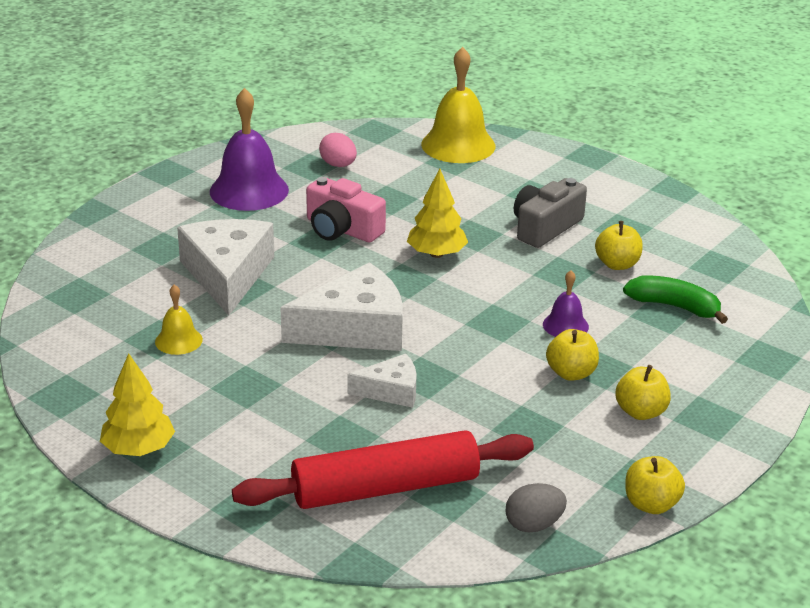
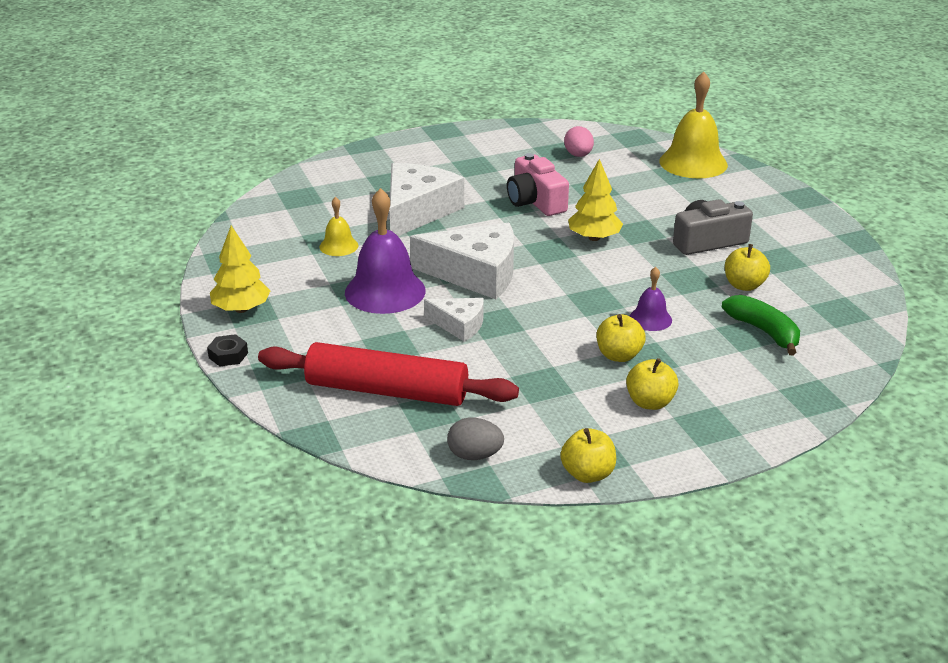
camera: 30 degrees right, 0 degrees up
purple bell [210,88,289,211] -> purple bell moved to [345,188,426,314]
none -> black nut [207,334,248,366]

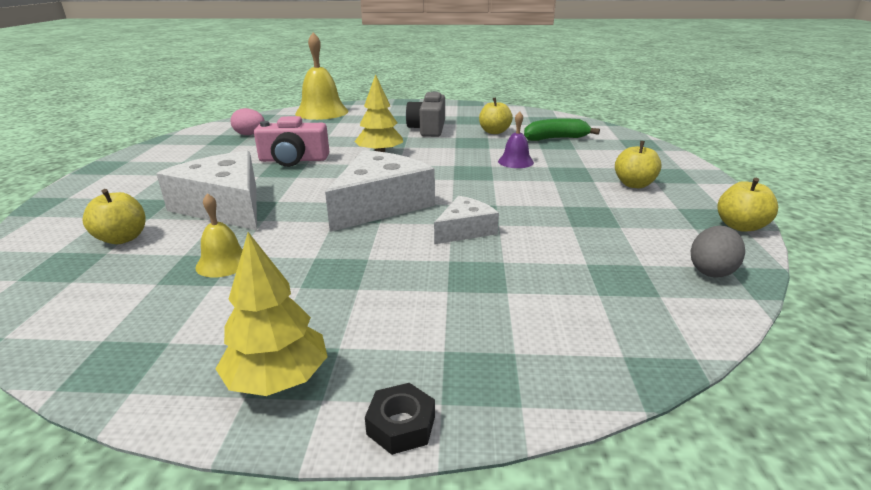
camera: 65 degrees left, 5 degrees down
red rolling pin [258,342,519,406] -> none
purple bell [345,188,426,314] -> none
yellow apple [597,314,646,362] -> yellow apple moved to [82,189,146,244]

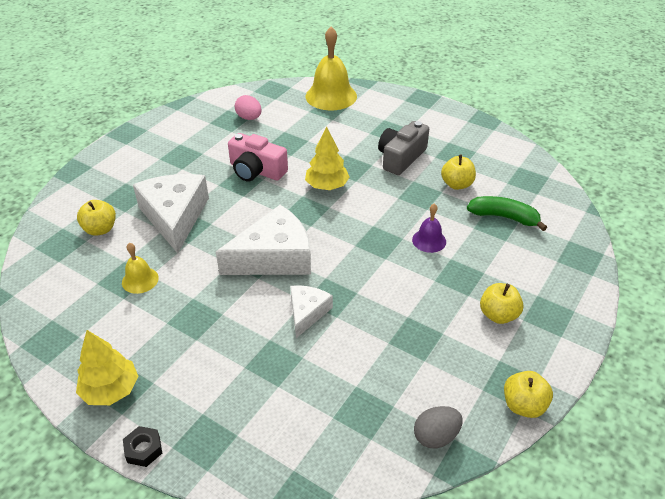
camera: 30 degrees right, 15 degrees up
white cheese [434,196,499,244] -> white cheese turned 60 degrees counterclockwise [290,285,333,338]

